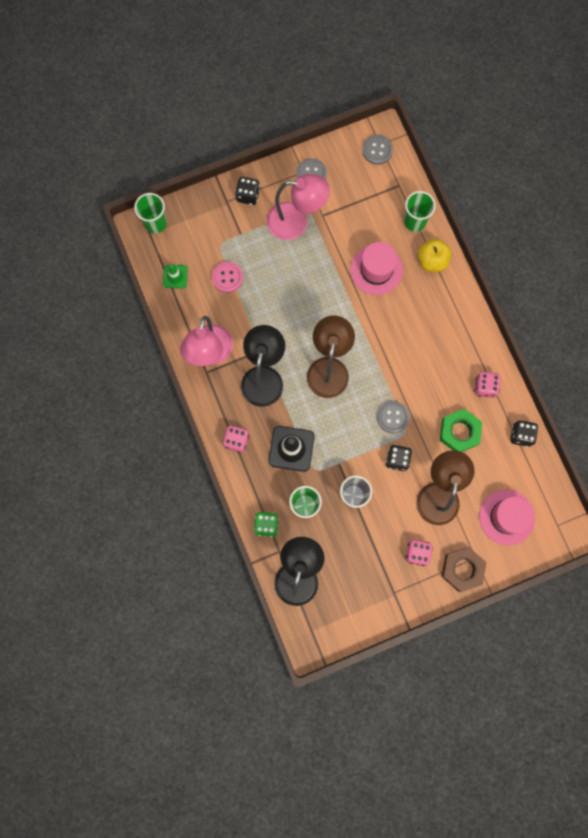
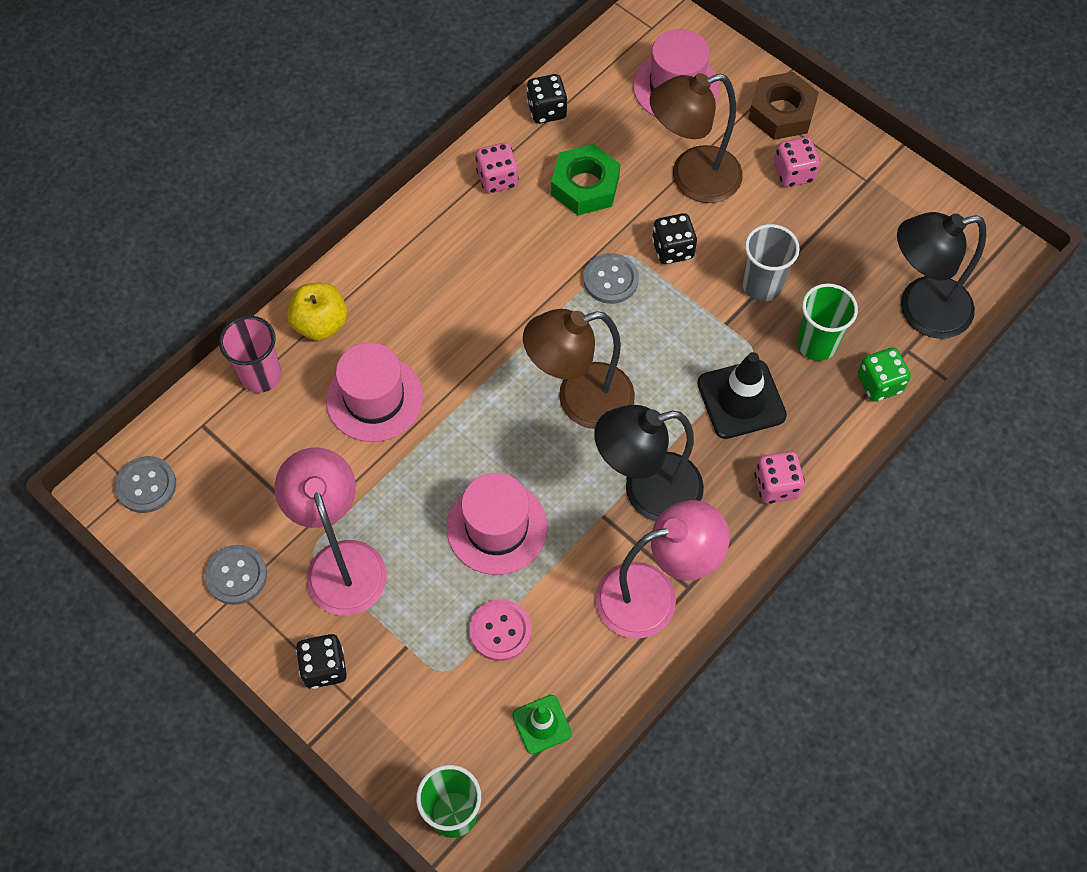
camera: 115 degrees left, 15 degrees down
green cup [404,191,436,232] -> pink cup [219,316,281,393]
none -> pink hat [447,473,548,575]

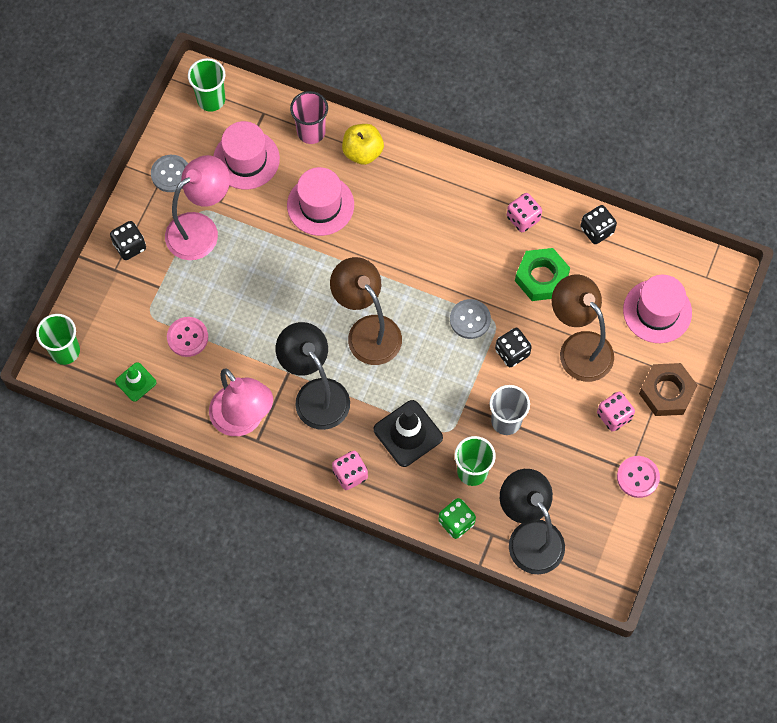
camera: 70 degrees right, 5 degrees up
grey button [115,456,176,513] -> green cup [188,58,225,112]
pink hat [447,473,548,575] -> pink hat moved to [213,121,280,189]
none -> pink button [617,456,660,498]

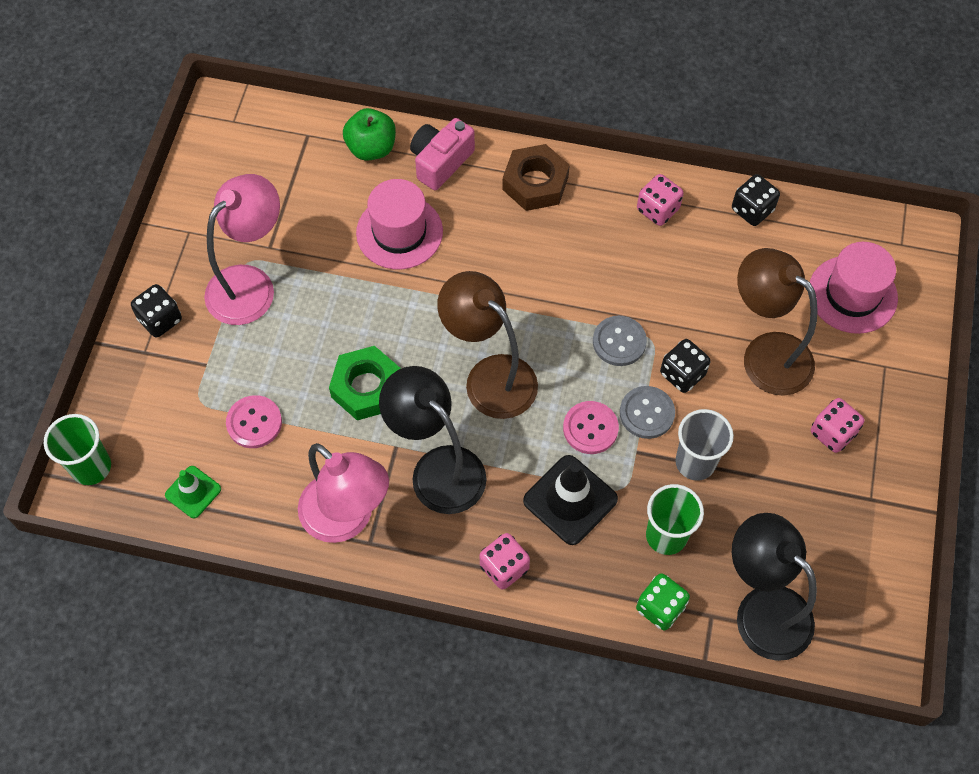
camera: 10 degrees left, 5 degrees down
grey button [151,155,188,192] -> grey button moved to [620,386,675,439]
green cup [188,58,225,112] -> none
pink hat [213,121,280,189] -> none
pink cup [290,91,328,144] -> green apple [343,108,396,161]
yellow apple [342,124,384,165] -> pink camera [410,118,475,190]
green nut [515,248,570,301] -> green nut moved to [329,346,401,420]
pink button [617,456,660,498] -> pink button moved to [563,401,619,454]
brown nut [639,363,698,416] -> brown nut moved to [502,144,570,211]

